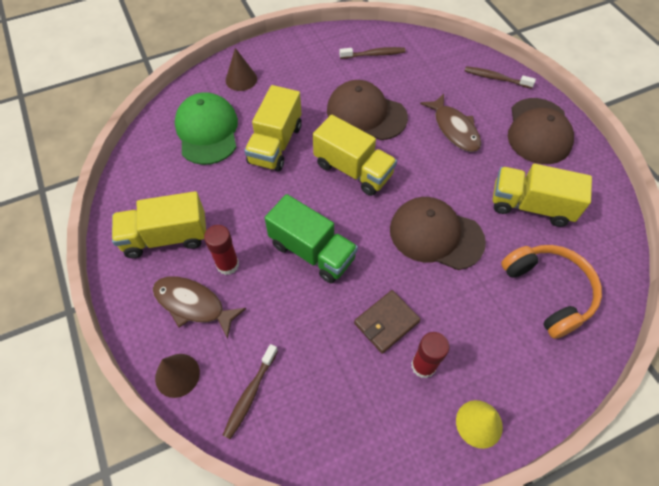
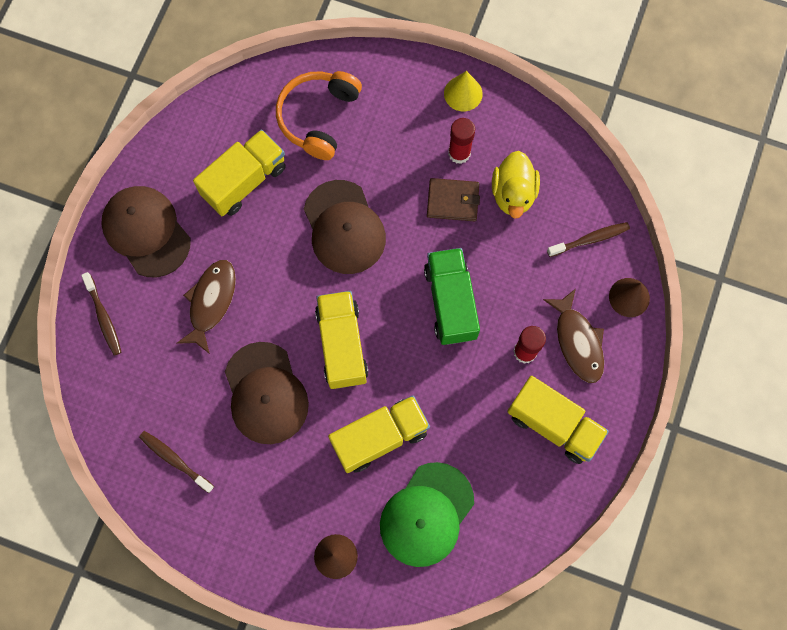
camera: 135 degrees left, 15 degrees up
yellow truck [493,164,592,227] -> yellow truck turned 105 degrees counterclockwise [193,129,286,216]
brown cap [508,98,574,164] -> brown cap turned 90 degrees counterclockwise [101,186,191,277]
none -> yellow duck [492,151,540,219]

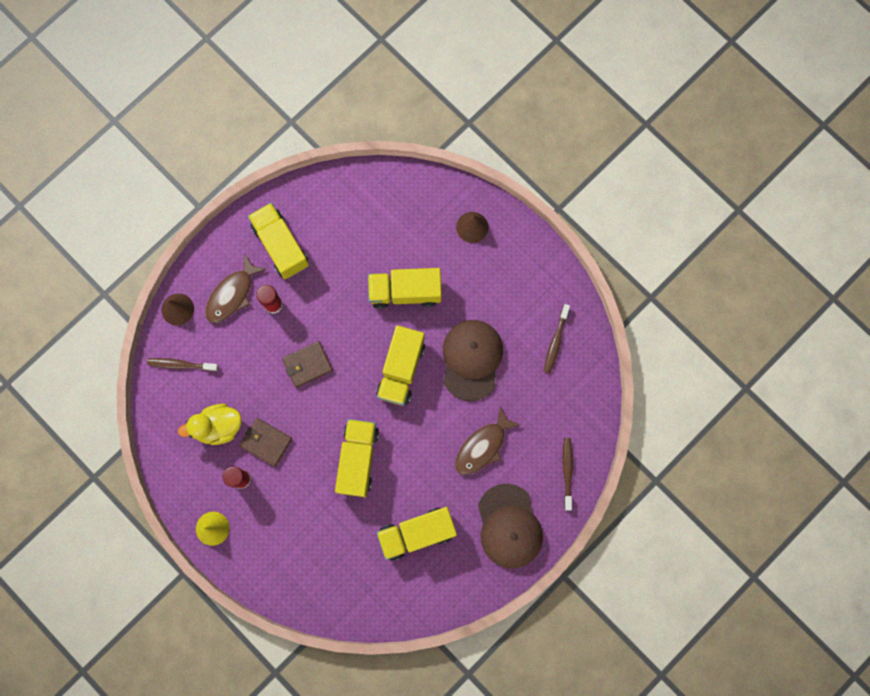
camera: 155 degrees left, 5 degrees up
brown toothbrush [139,431,214,493] -> brown toothbrush turned 45 degrees clockwise [544,304,570,374]
orange headphones [276,71,362,160] -> none
brown cap [304,180,386,274] -> yellow truck [335,419,379,497]
green cap [380,462,474,567] -> none
green truck [424,248,480,345] -> brown wallet [282,341,333,388]
yellow duck [492,151,540,219] -> yellow duck turned 135 degrees counterclockwise [178,404,242,445]
brown fish [543,289,604,383] -> brown fish turned 150 degrees counterclockwise [205,255,267,323]

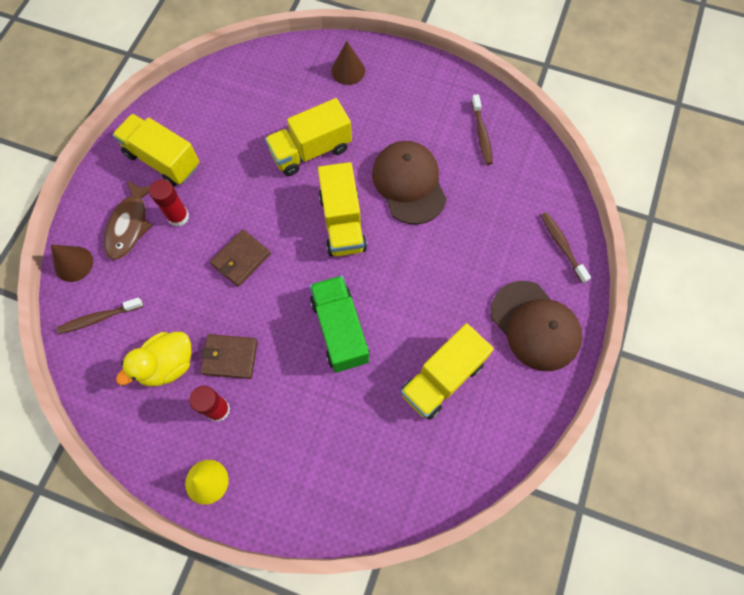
camera: 25 degrees left, 10 degrees down
yellow truck [335,419,379,497] -> green truck [310,276,369,372]
brown fish [455,406,521,475] -> none

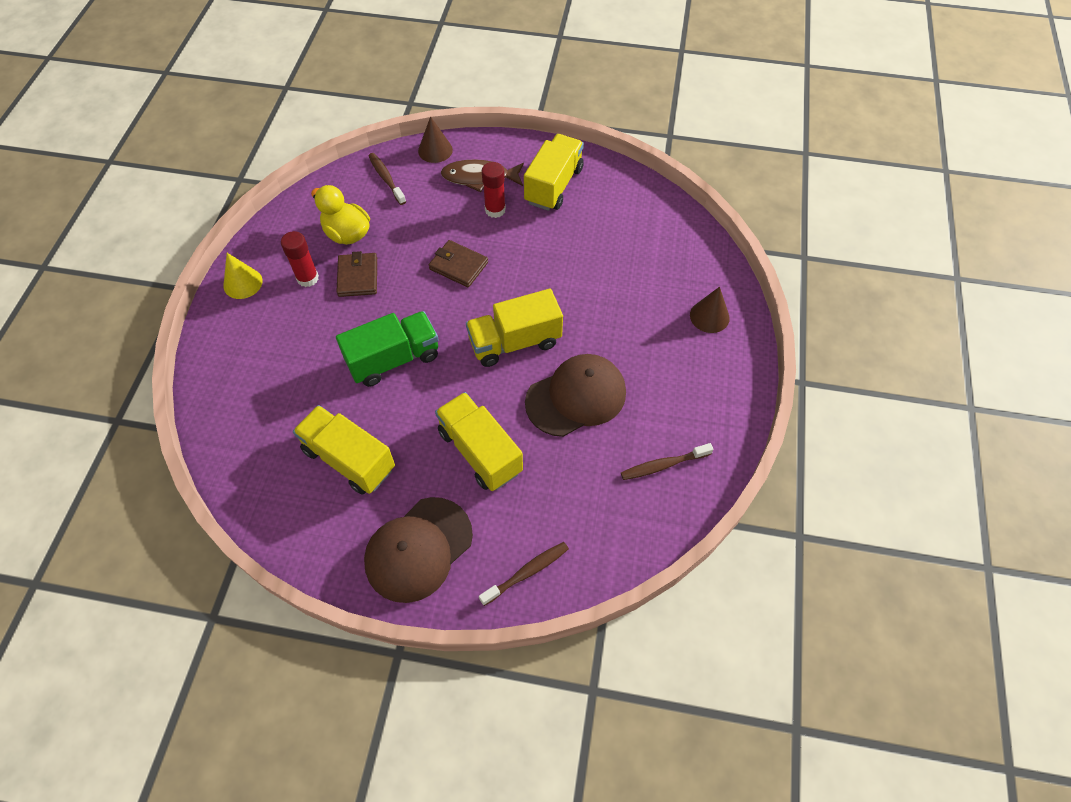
camera: 80 degrees right, 10 degrees down
yellow truck [265,98,352,176] -> yellow truck moved to [435,392,523,491]

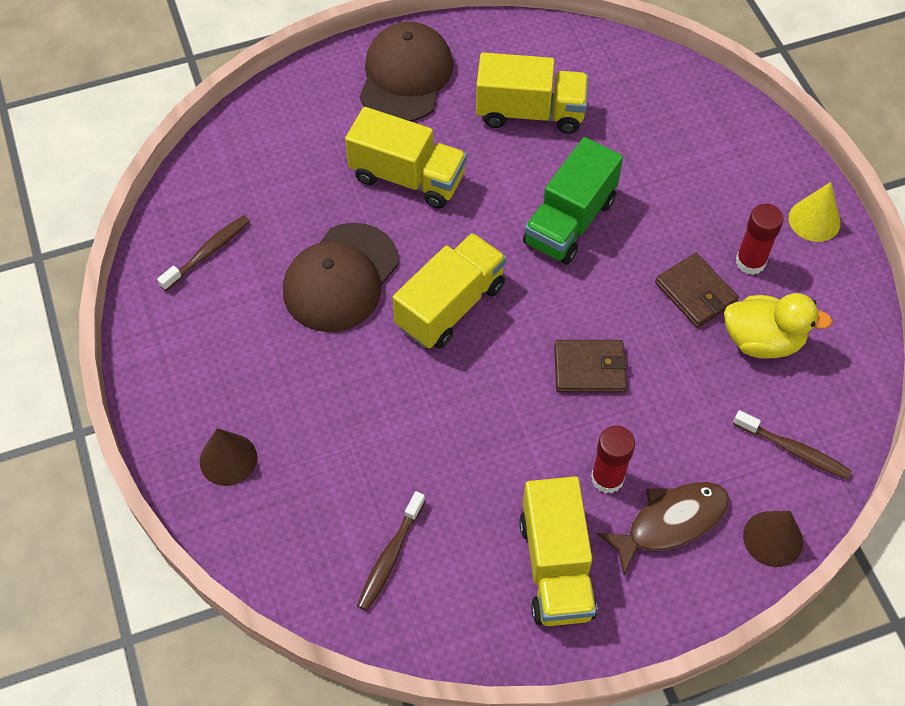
camera: 150 degrees right, 0 degrees up
brown toothbrush [479,542,569,606] -> brown toothbrush moved to [357,491,425,611]

